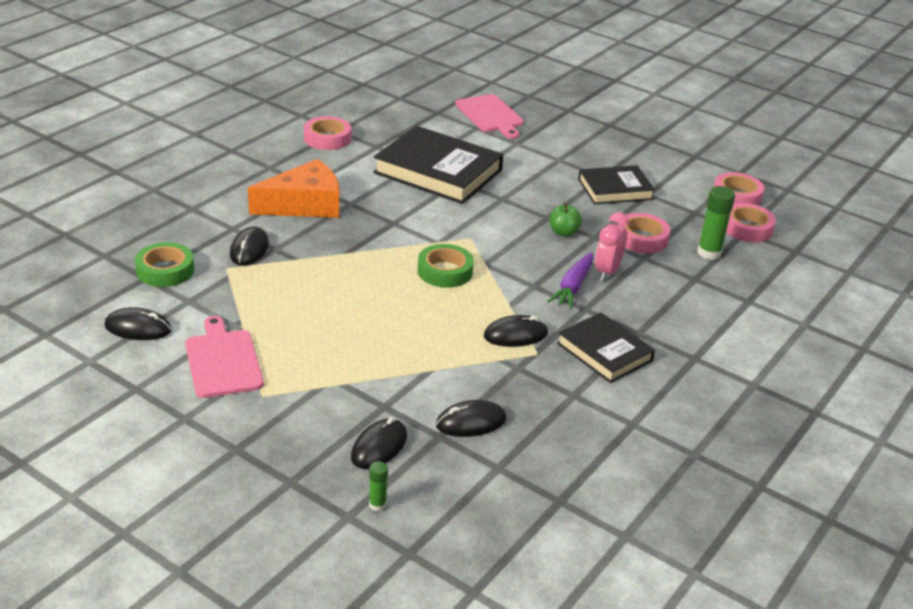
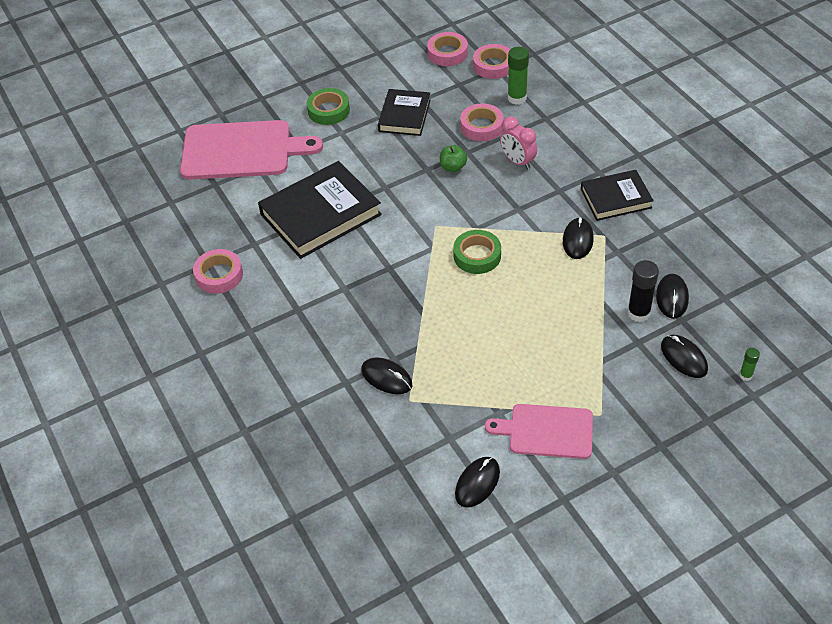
camera: 60 degrees left, 15 degrees up
green tape [135,242,194,287] -> green tape moved to [307,88,350,125]
orange cheese [248,159,339,218] -> none
pink cutting board [455,94,524,139] -> pink cutting board [180,120,323,180], size x1.63
purple carrot [547,252,594,309] -> none
none -> black glue stick [627,260,659,322]

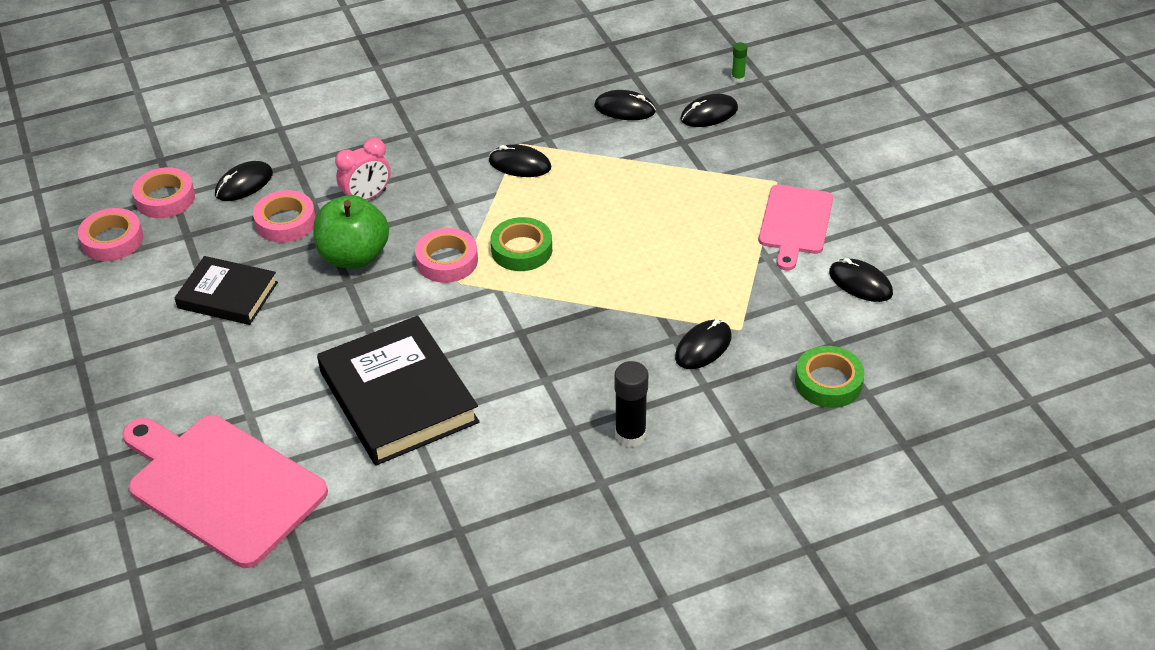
camera: 85 degrees left, 5 degrees down
pink cutting board [180,120,323,180] -> pink cutting board turned 60 degrees counterclockwise [122,415,328,568]
pink tape [193,249,243,294] -> pink tape moved to [415,228,478,283]
green tape [307,88,350,125] -> green tape moved to [795,346,864,408]
green apple [440,145,467,172] -> green apple [313,195,389,269], size x1.96
green glue stick [508,47,529,105] -> black mouse [215,161,273,201]
black book [581,170,654,221] -> none
black glue stick [627,260,659,322] -> black glue stick moved to [615,361,648,447]

